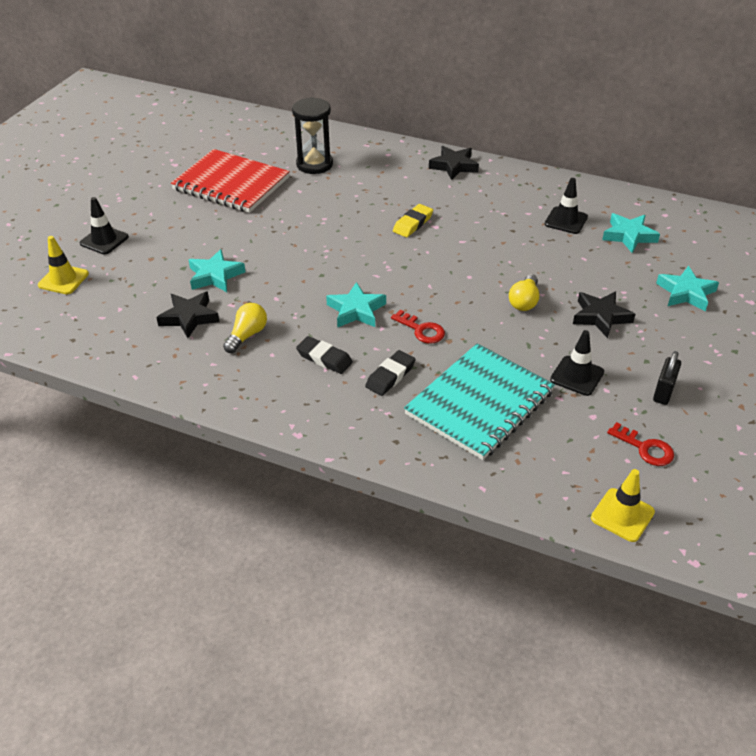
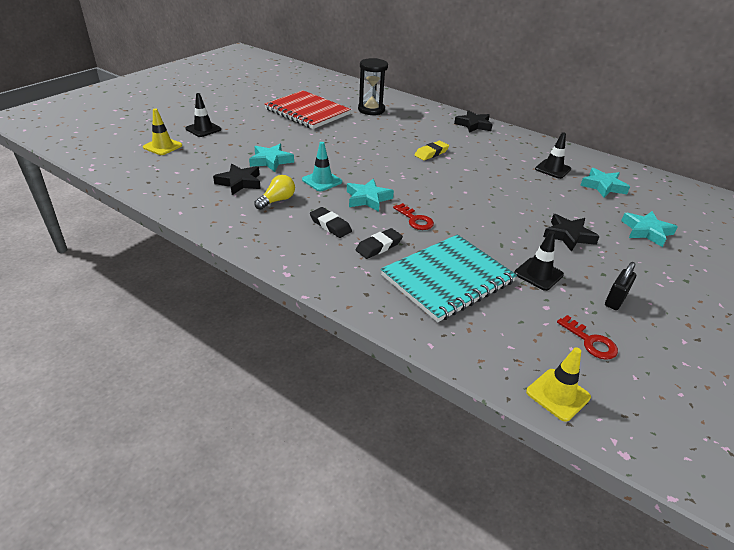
camera: 10 degrees right, 5 degrees down
yellow light bulb [509,274,539,311] -> none
none -> turquoise traffic cone [302,142,342,191]

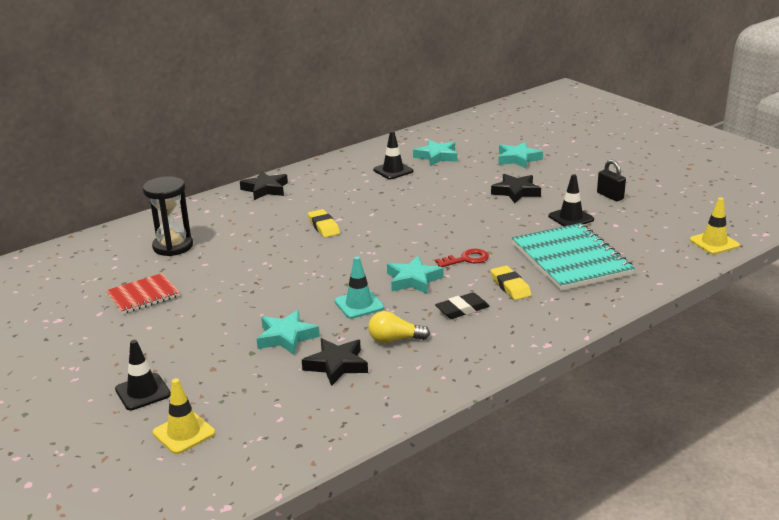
camera: 70 degrees left, 10 degrees down
yellow light bulb [254,175,295,210] -> yellow light bulb turned 60 degrees counterclockwise [368,311,430,343]
red notebook [265,90,351,129] -> red notebook [106,273,180,314], size x0.56
black eraser [356,228,403,259] -> yellow eraser [491,266,531,300]
red key [557,315,618,360] -> none

